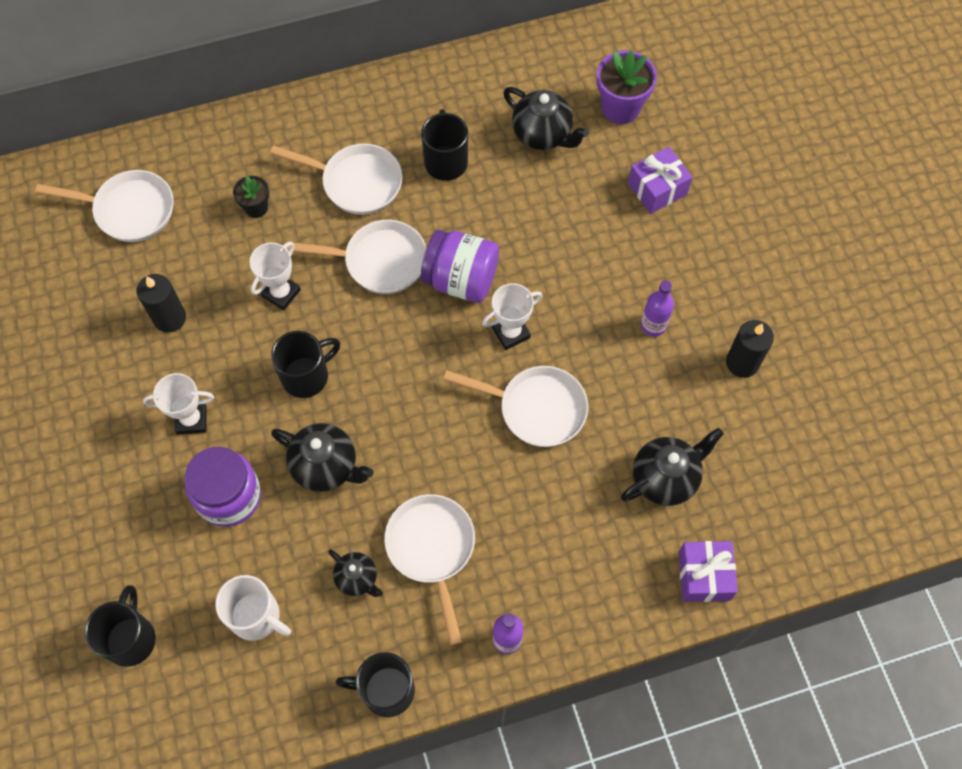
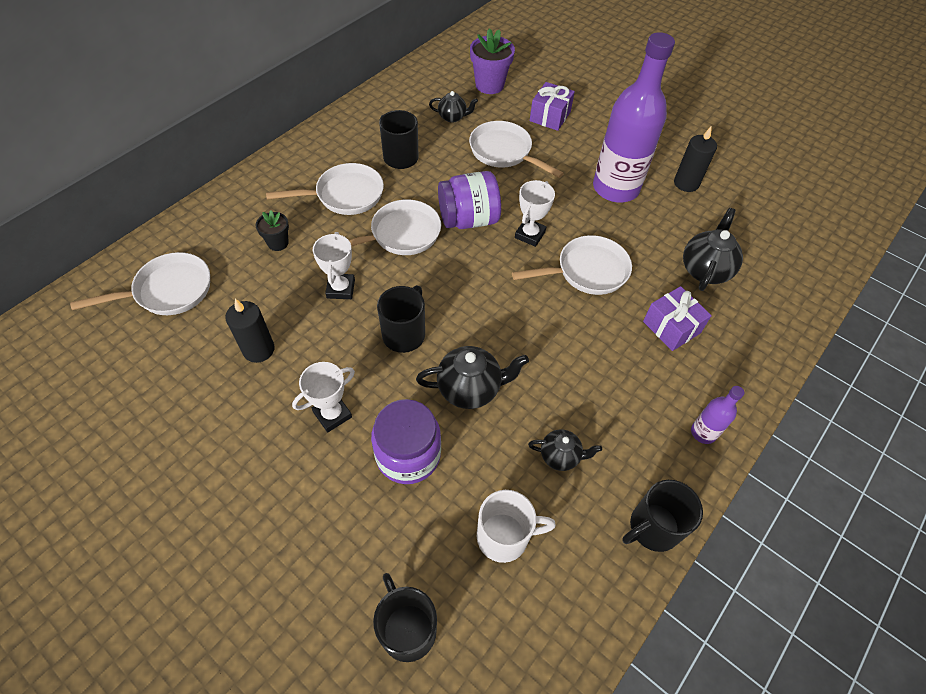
camera: 35 degrees left, 10 degrees down
white pan [384,494,475,645] -> white pan moved to [469,121,564,178]
black teapot [503,87,589,150] -> black teapot [429,91,478,123], size x0.61
purple bottle [641,281,674,337] -> purple bottle [593,32,675,202], size x2.33
purple gift [678,541,738,602] -> purple gift moved to [643,286,712,351]

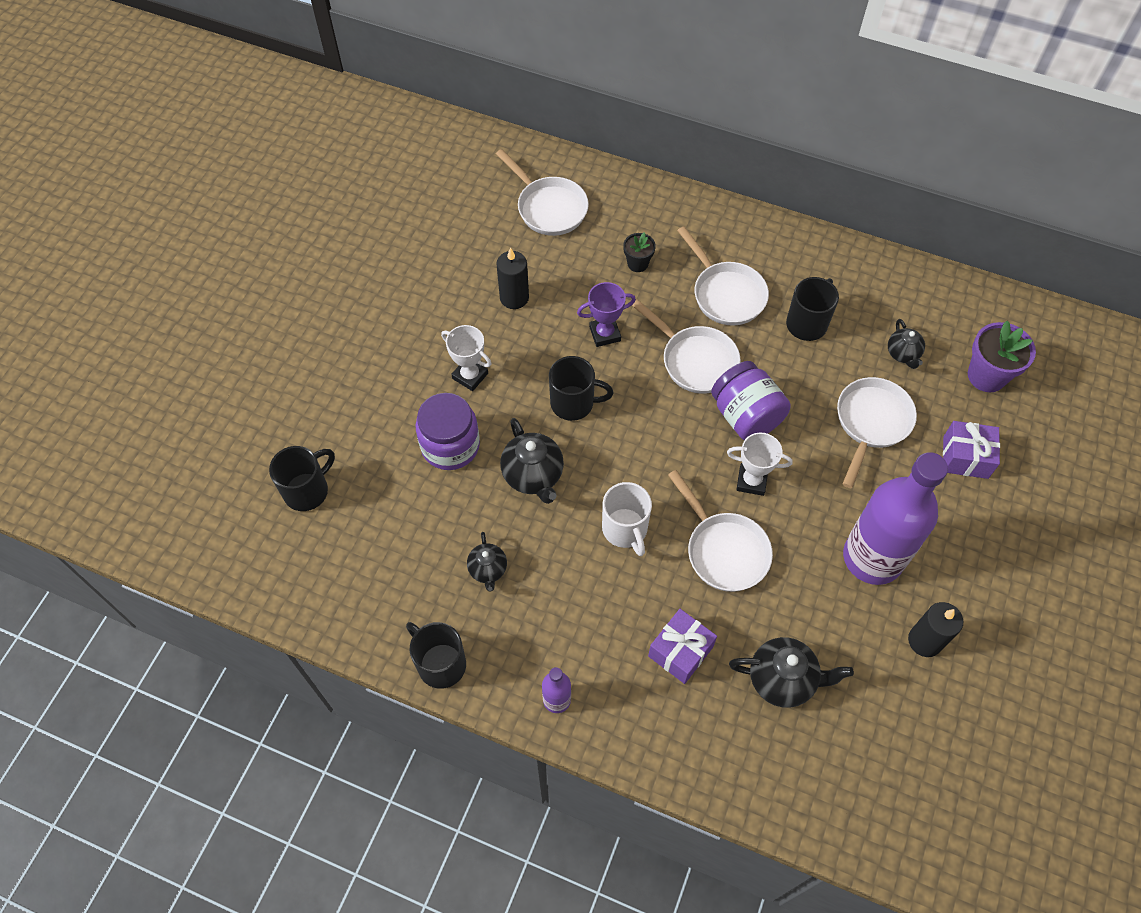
camera: 75 degrees right, 5 degrees up
white trophy [313,232,355,299] -> purple trophy [577,282,636,347]
white mug [477,490,556,563] -> white mug moved to [602,482,652,556]

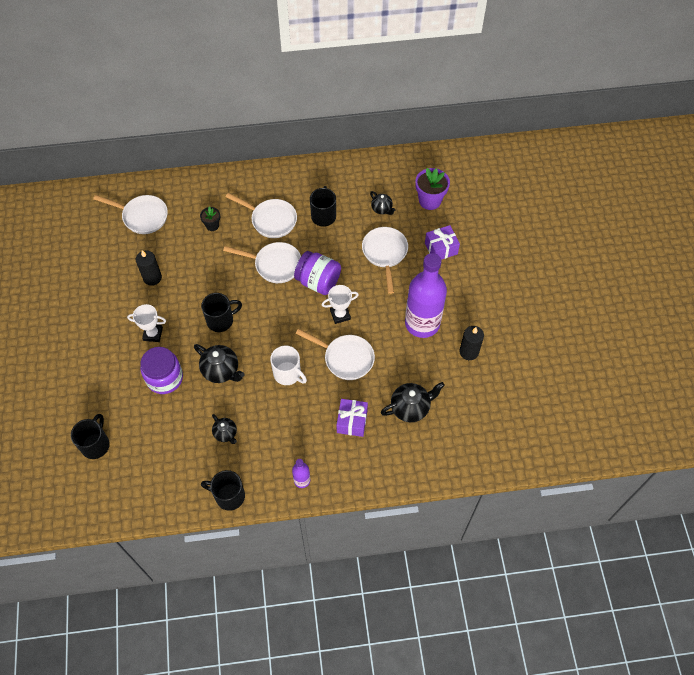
camera: 30 degrees left, 0 degrees up
purple trophy [577,282,636,347] -> none

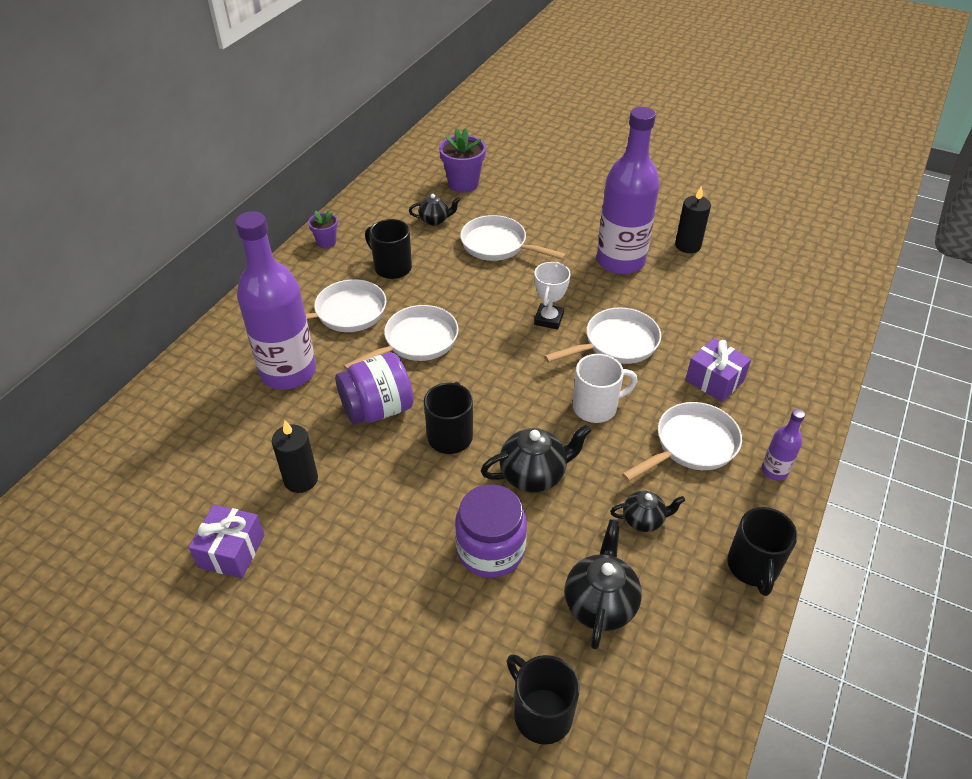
camera: 55 degrees left, 15 degrees down
white pan [93,195,168,234] -> white pan moved to [622,402,742,482]
white trophy [127,304,166,342] -> none
black flower pot [200,206,220,231] -> purple bottle [235,211,316,390]
black mug [201,470,245,511] -> black mug turned 45 degrees counterclockwise [727,507,798,596]
purple jar [294,251,341,295] -> purple jar moved to [335,352,414,425]
black teapot [381,382,445,422] -> black teapot moved to [565,519,642,650]
purple gift [425,225,460,260] -> purple gift moved to [188,505,265,578]
none -> purple flower pot [308,210,338,248]

